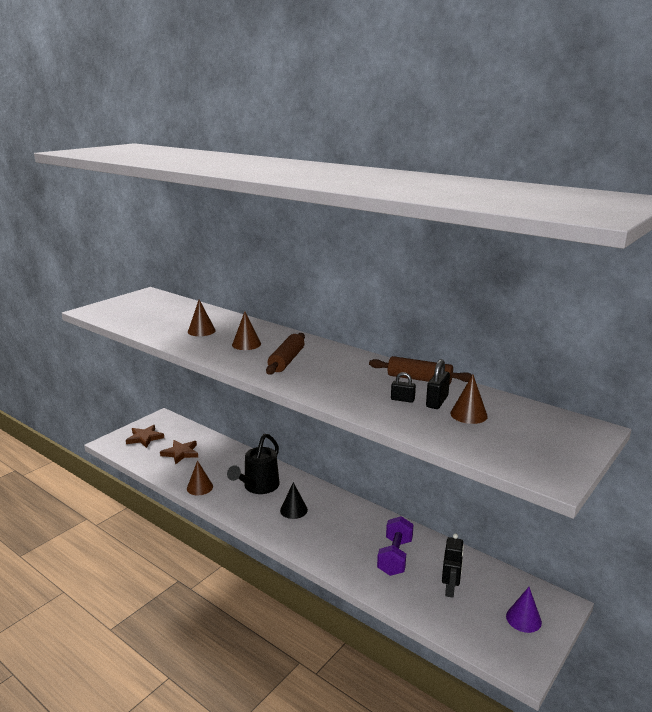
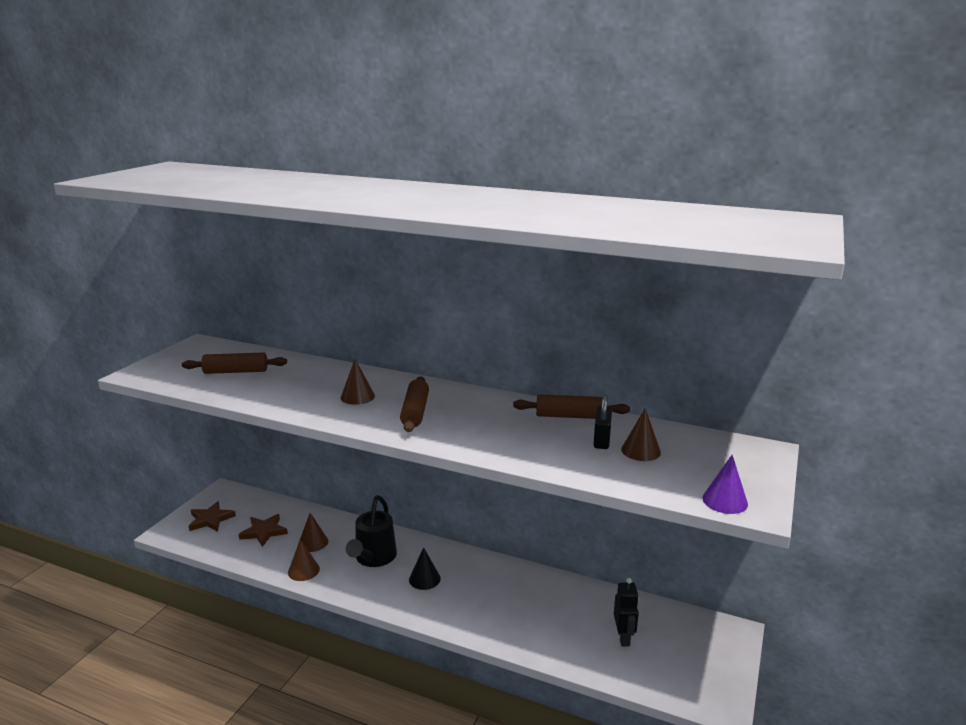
camera: 15 degrees left, 0 degrees up
brown cone [188,300,216,336] -> brown cone moved to [299,513,328,552]
purple dumbbell [377,516,414,576] -> none
black padlock [391,372,416,403] -> none
purple cone [506,587,542,633] -> purple cone moved to [702,455,748,514]
none -> brown rolling pin [182,353,287,374]

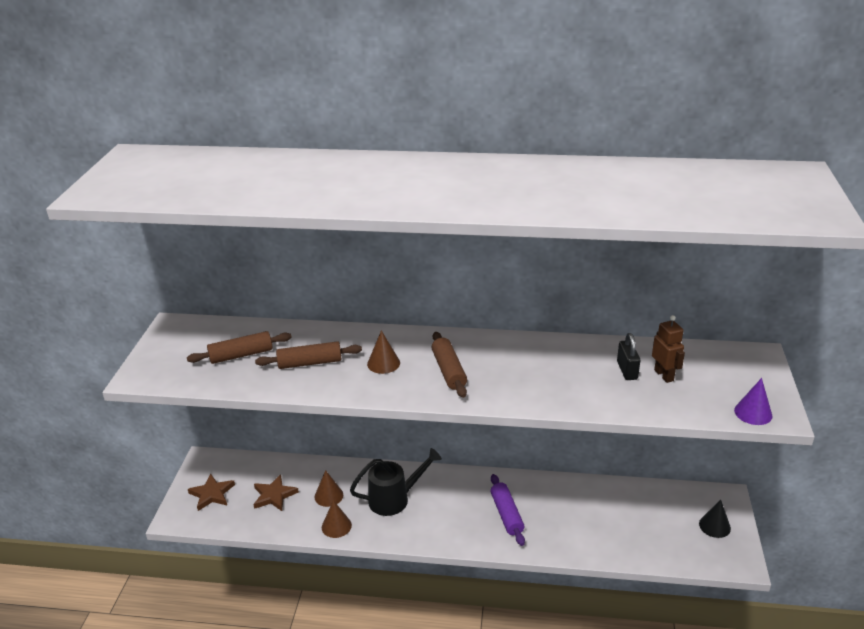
camera: 15 degrees left, 10 degrees up
black watering can [346,495,397,567] -> black watering can turned 105 degrees counterclockwise [350,448,442,516]
black cone [409,547,441,590] -> black cone moved to [699,500,731,538]
brown rolling pin [513,394,630,419] -> brown rolling pin moved to [255,341,362,369]
black robot [614,578,639,646] -> none
brown cone [621,409,661,461] -> brown robot [652,315,685,383]
none -> purple rolling pin [491,474,525,546]

